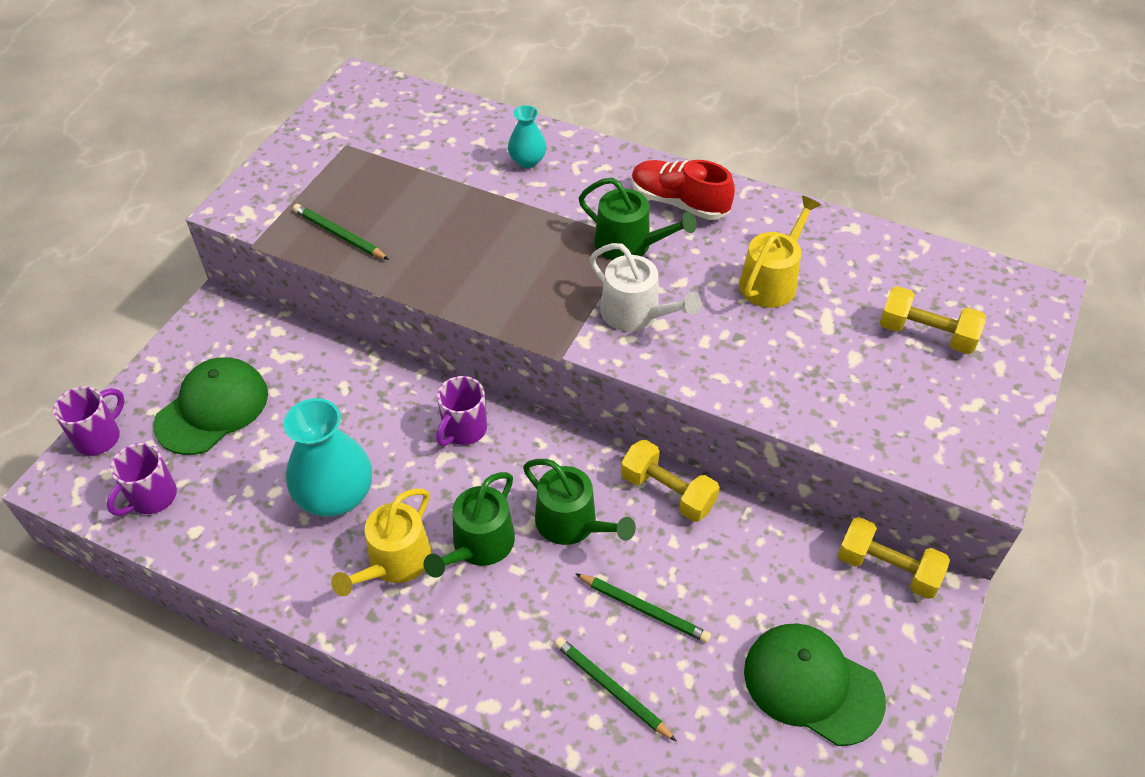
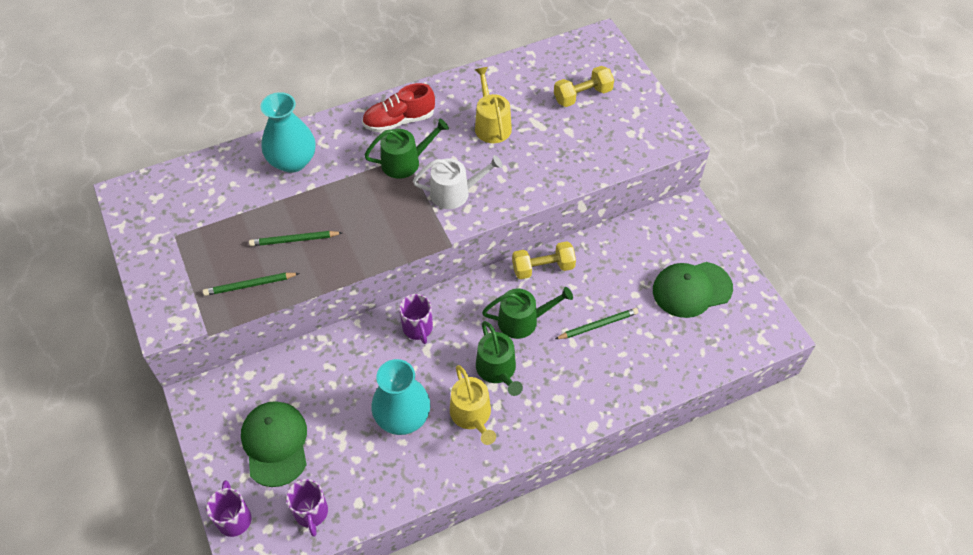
camera: 50 degrees left, 5 degrees up
turquoise vase [508,105,547,168] -> turquoise vase [260,92,316,173], size x1.87
green pencil [554,637,677,742] -> green pencil moved to [249,231,342,246]
yellow dumbbell [838,517,950,599] -> none

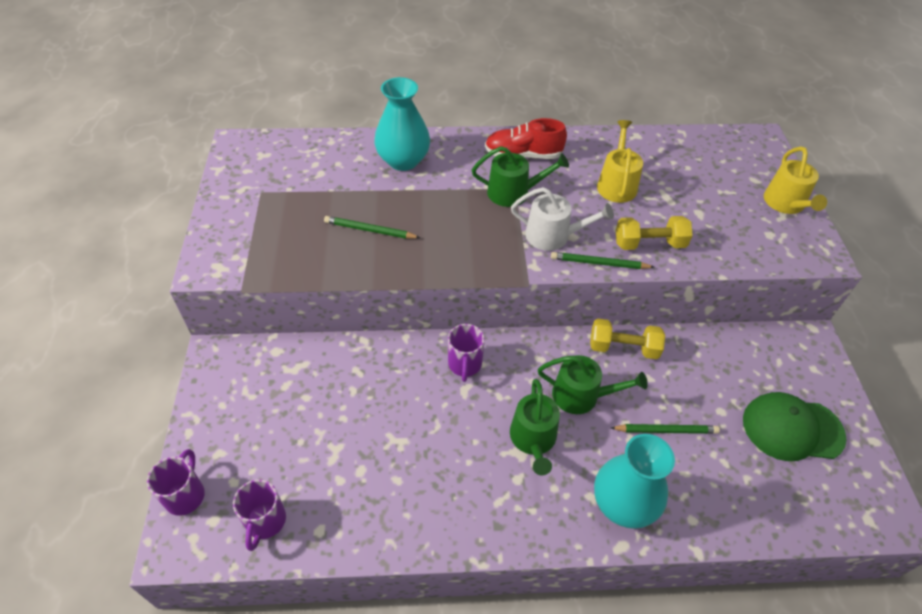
camera: 20 degrees right, 5 degrees down
green pencil [203,272,300,296] -> green pencil moved to [551,252,654,269]
green cap [241,401,307,487] -> none
turquoise vase [371,359,430,435] -> turquoise vase moved to [594,434,675,529]
yellow watering can [450,365,496,445] -> yellow watering can moved to [764,146,827,214]
yellow dumbbell [554,66,614,107] -> yellow dumbbell moved to [616,216,693,250]

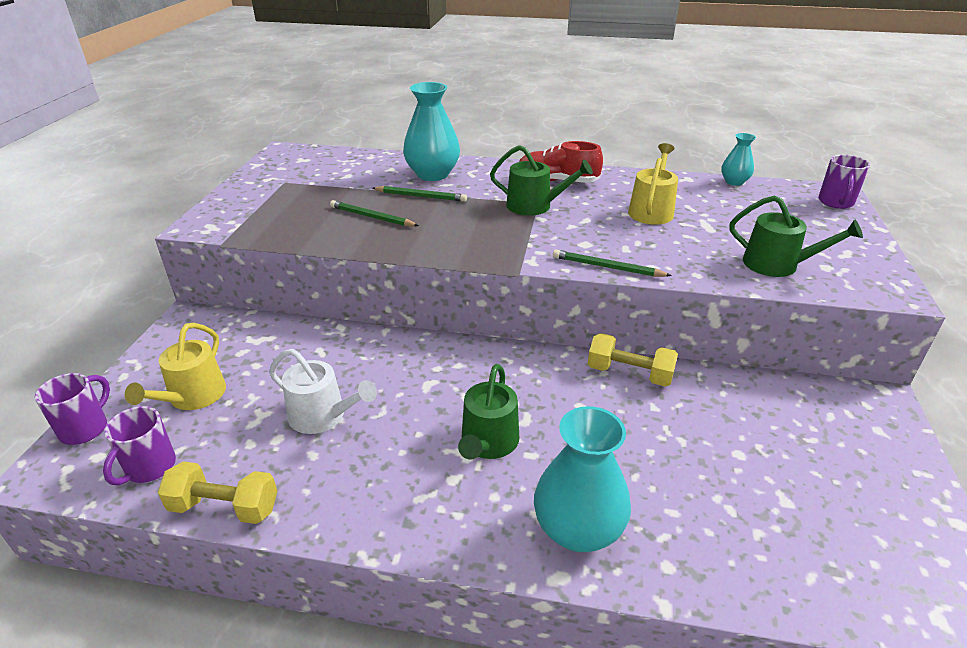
camera: 15 degrees right, 15 degrees down
purple mug [448,324,485,382] -> purple mug moved to [818,155,870,209]
white watering can [511,187,614,251] -> white watering can moved to [269,349,377,434]
green watering can [538,355,648,414] -> green watering can moved to [730,195,863,277]
green pencil [611,424,720,434] -> green pencil moved to [372,186,467,202]
yellow dumbbell [616,216,693,250] -> yellow dumbbell moved to [158,461,277,524]
green cap [743,392,847,461] -> none
yellow watering can [764,146,827,214] -> yellow watering can moved to [125,323,226,410]
none -> turquoise vase [721,133,756,186]

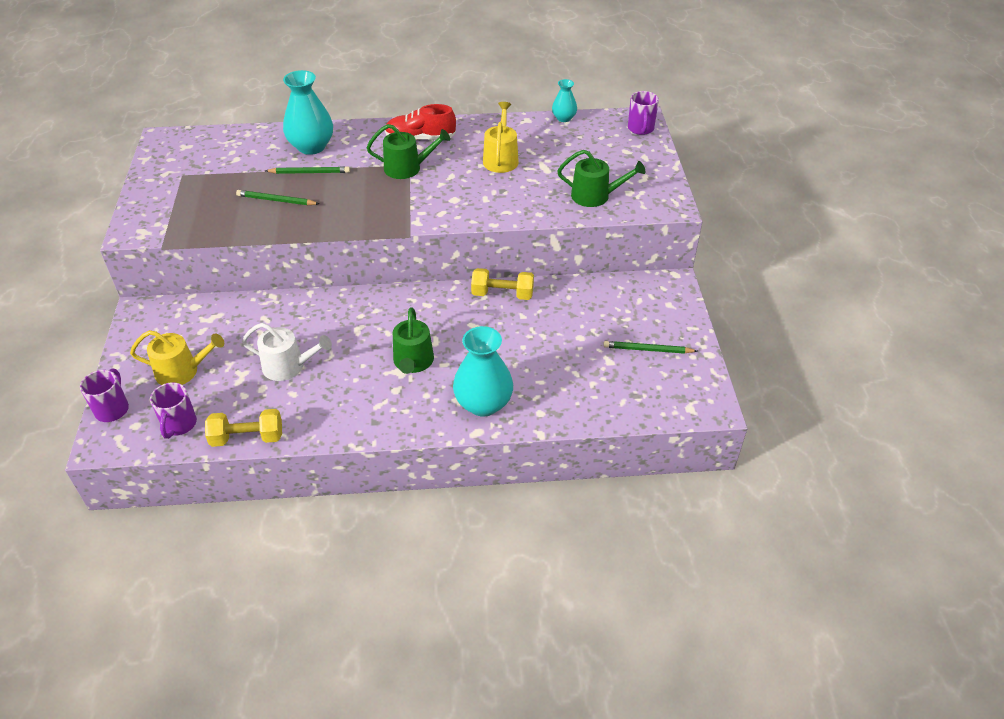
camera: 15 degrees left, 10 degrees up
yellow watering can [125,323,226,410] -> yellow watering can turned 90 degrees counterclockwise [130,330,224,385]
green pencil [553,249,672,277] -> green pencil moved to [603,341,697,354]

